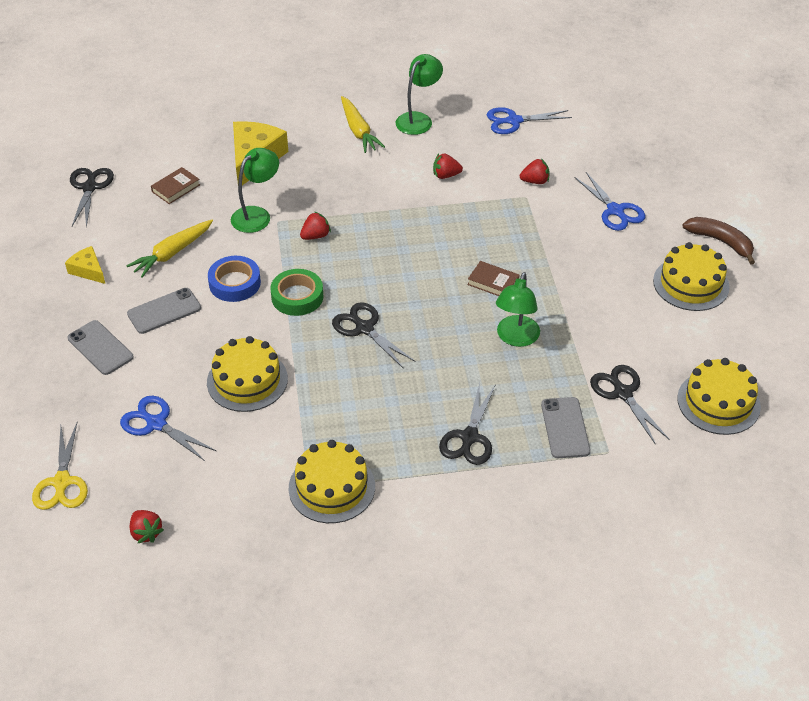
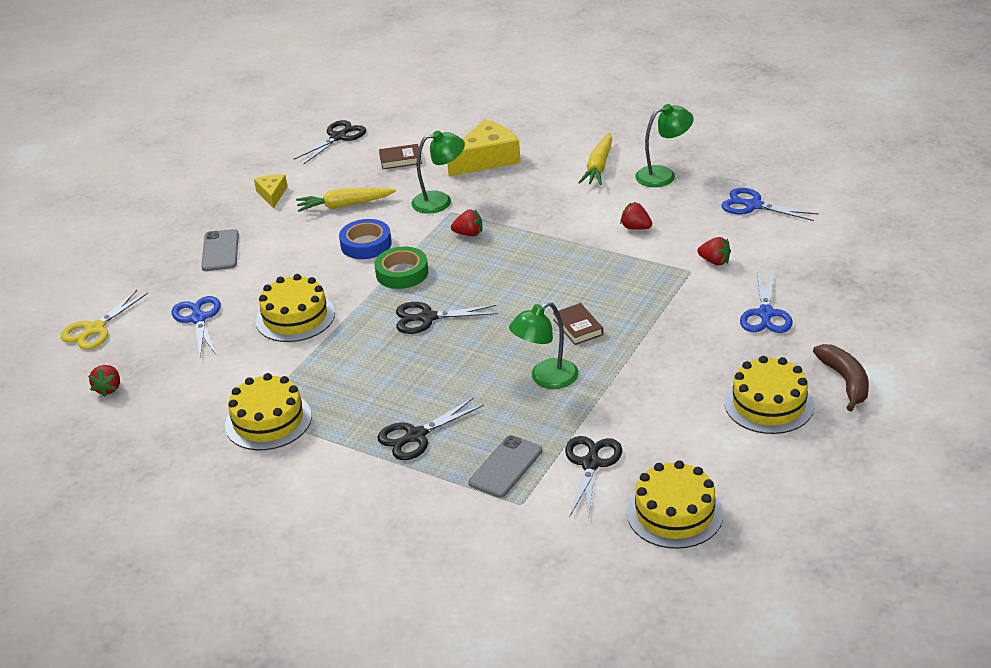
camera: 40 degrees right, 10 degrees down
grey phone [127,288,201,334] -> none
black scissors [332,302,416,369] -> black scissors turned 90 degrees counterclockwise [396,302,498,334]

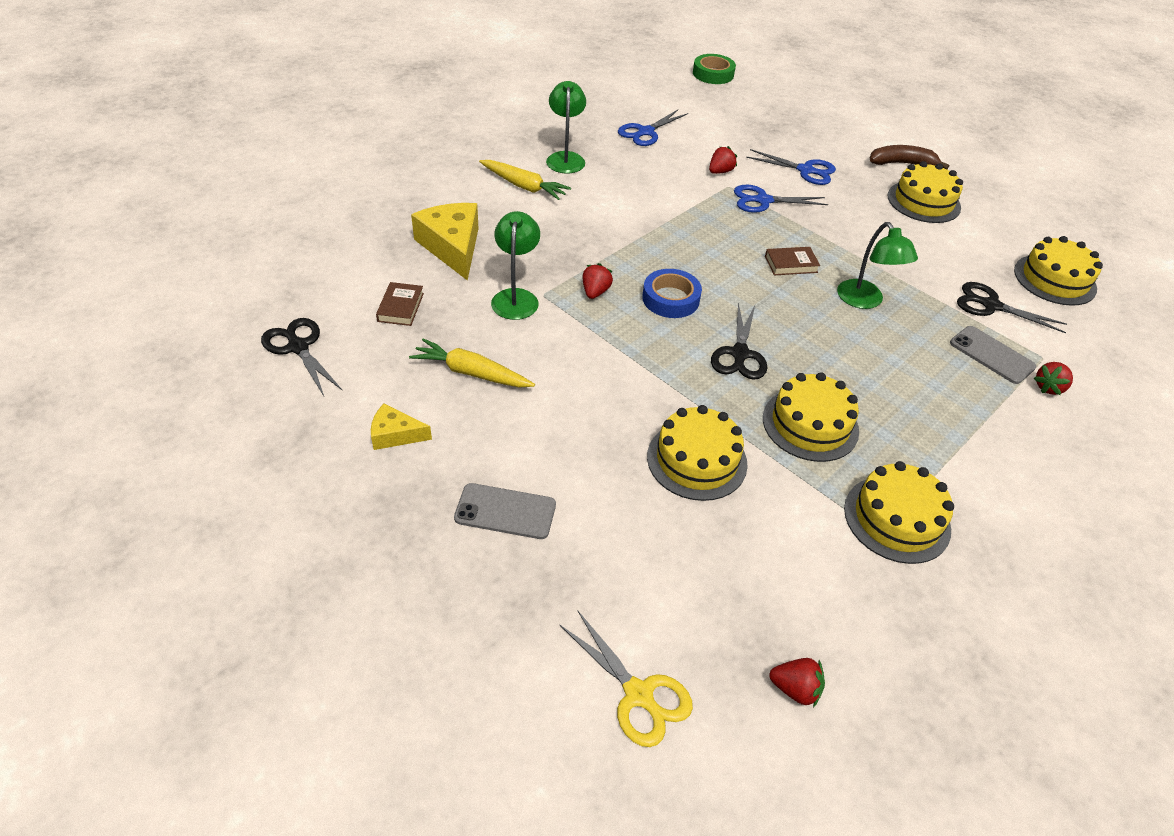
camera: 80 degrees left, 10 degrees up
blue scissors [172,296,221,357] -> blue scissors moved to [734,185,828,213]
yellow carrot [296,188,396,212] -> yellow carrot turned 105 degrees clockwise [409,338,535,387]
blue tape [339,219,392,259] -> blue tape moved to [642,269,702,318]
green tape [375,247,428,289] -> green tape moved to [693,54,736,84]
black scissors [377,397,484,460] -> none
red strawberry [620,202,652,230] -> red strawberry moved to [1034,362,1073,395]
none -> yellow cake [763,372,859,462]

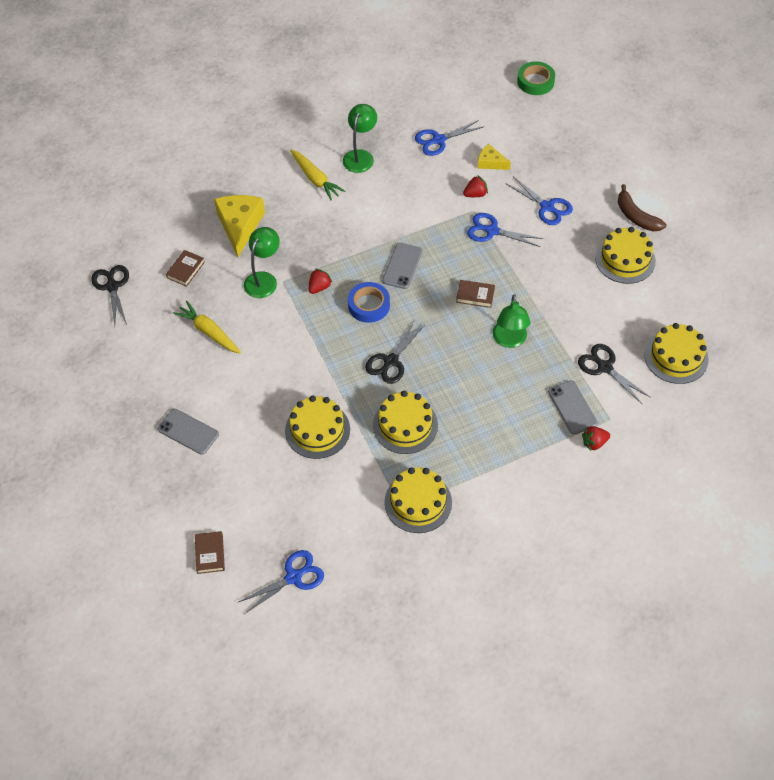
camera: 25 degrees right, 10 degrees up
yellow cheese [371,404,432,450] -> yellow cheese moved to [478,144,511,170]
yellow scissors [559,610,693,747] -> brown book [195,531,225,574]
red strawberry [769,658,825,707] -> blue scissors [237,550,324,614]
brown banana [870,145,949,169] -> brown banana turned 150 degrees counterclockwise [618,184,666,231]
none -> grey phone [382,243,423,289]

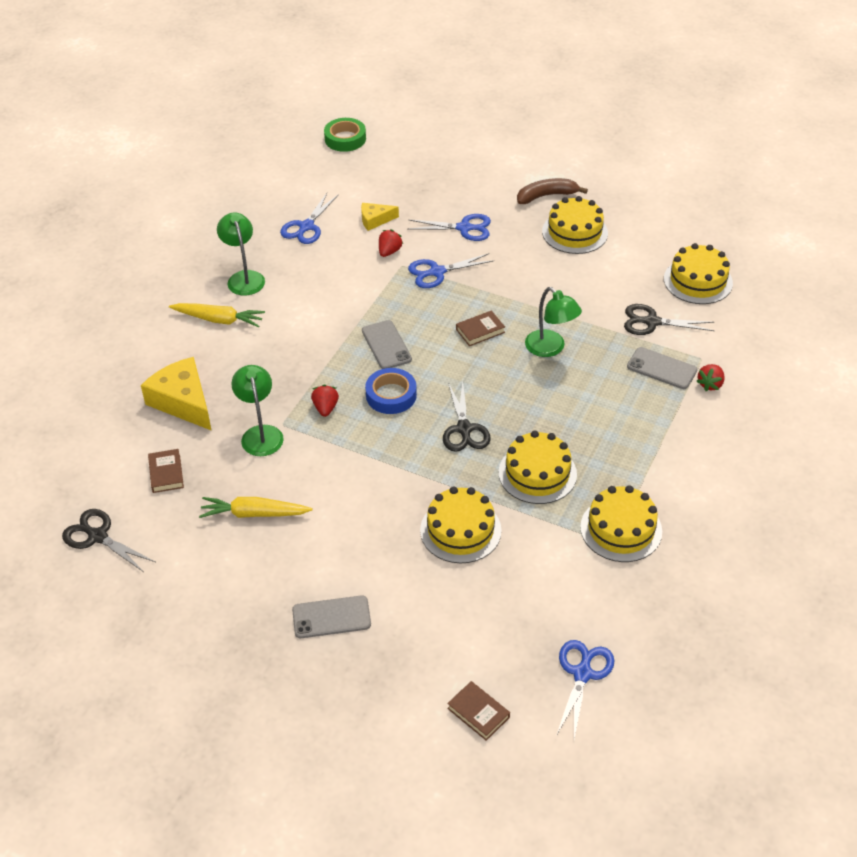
camera: 40 degrees left, 10 degrees down
brown banana [618,184,666,231] -> brown banana turned 150 degrees clockwise [517,178,588,204]

